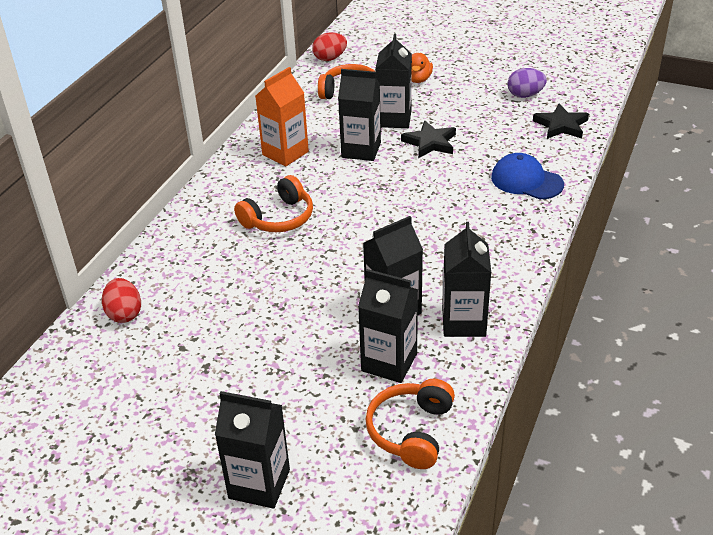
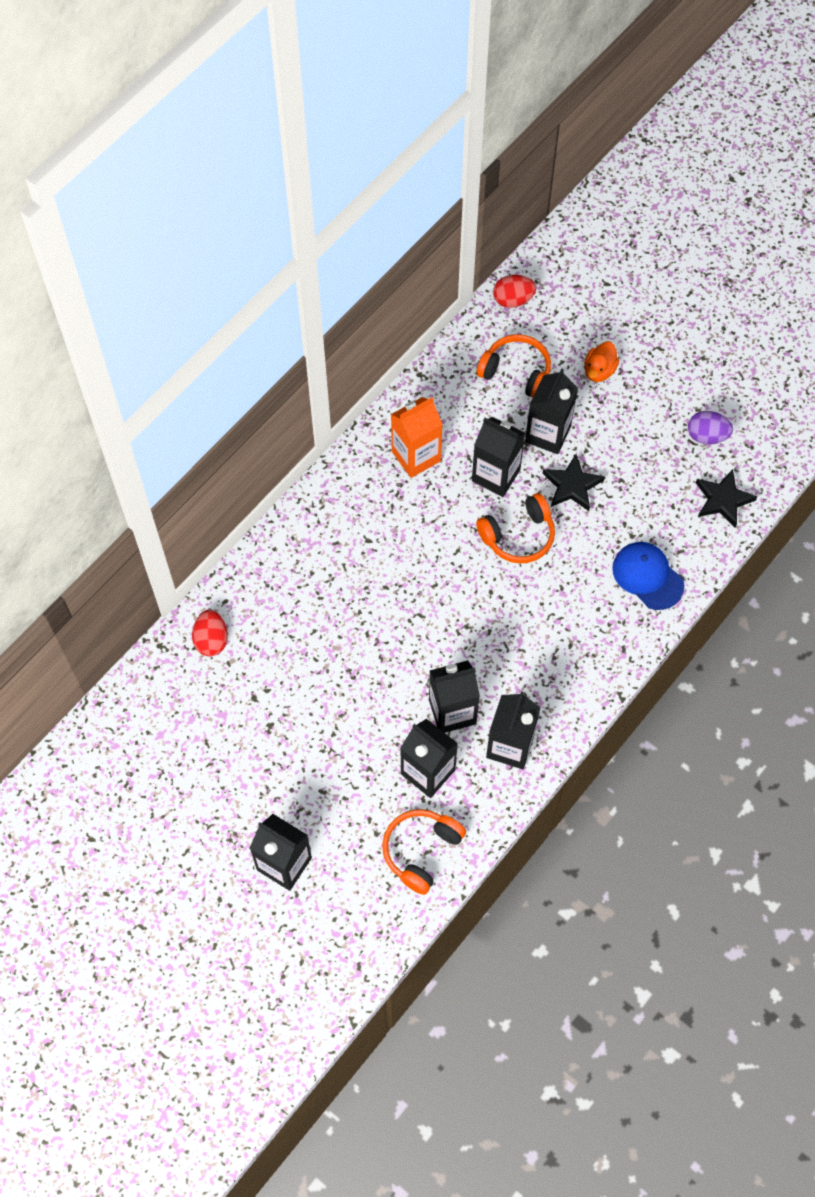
camera: 15 degrees right, 25 degrees up
orange headphones [234,175,313,232] -> orange headphones moved to [476,493,555,563]

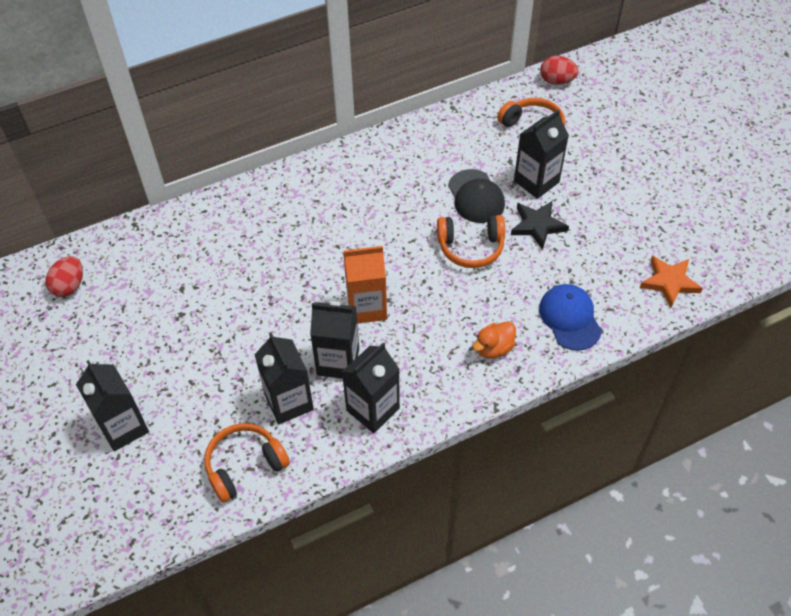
camera: 25 degrees right, 10 degrees down
red egg [192,610,228,656] -> red egg moved to [45,256,83,297]
orange carton [391,397,443,478] -> orange carton moved to [343,246,387,324]
black carton [472,417,525,497] -> black cap [448,169,505,223]
orange duck [584,341,619,382] -> orange duck moved to [473,321,516,359]
purple egg [688,411,733,444] -> none
black star [696,469,758,528] -> orange star [640,256,703,308]

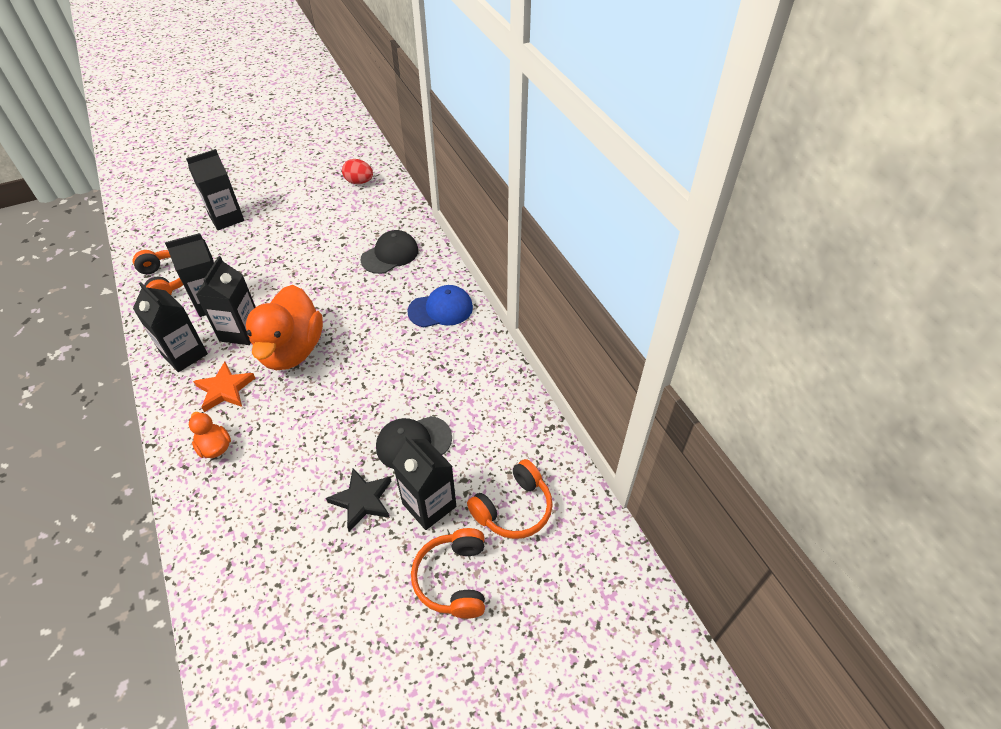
camera: 90 degrees right, 5 degrees down
orange carton [343,246,387,324] -> orange duck [246,285,323,370]
orange headphones [437,215,505,268] -> orange headphones moved to [411,528,485,619]
blue cap [539,284,602,351] -> blue cap moved to [407,285,473,328]
red egg [540,56,578,85] -> none
orange star [640,256,703,308] -> orange star moved to [193,362,255,412]
none -> black cap [361,230,418,274]

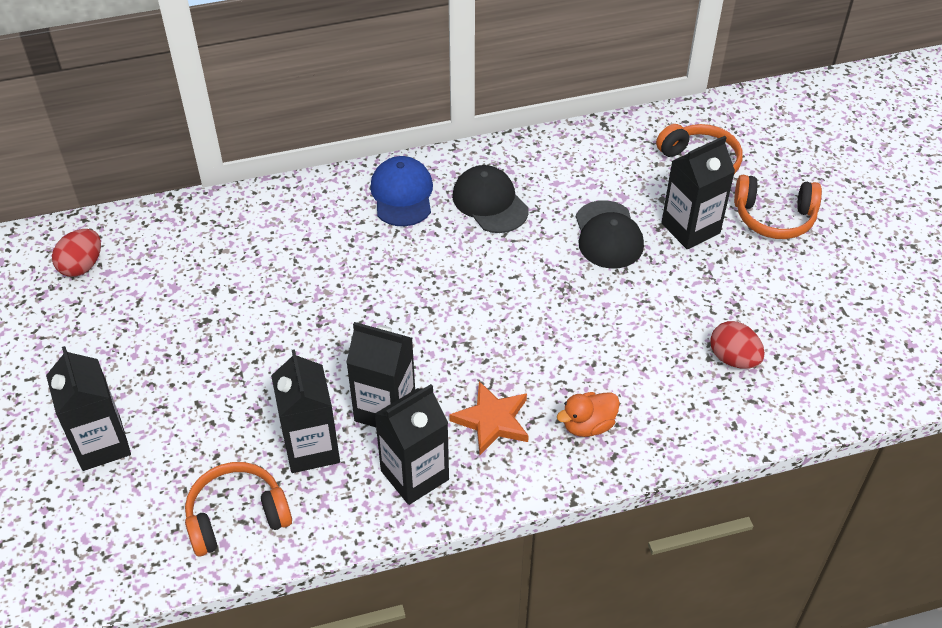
camera: 80 degrees left, 0 degrees up
orange duck [246,285,323,370] -> none
black star [326,468,391,532] -> none
black cap [361,230,418,274] -> black cap moved to [452,165,529,233]
none -> red egg [710,321,765,369]

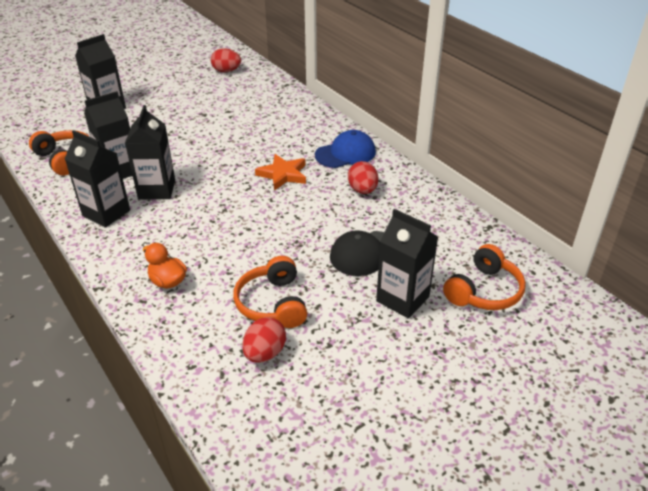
camera: 70 degrees right, 10 degrees down
orange star [449,381,529,455] -> orange star moved to [255,154,306,191]
black cap [452,165,529,233] -> red egg [348,161,378,194]
orange headphones [734,175,822,239] -> orange headphones moved to [233,256,307,328]

